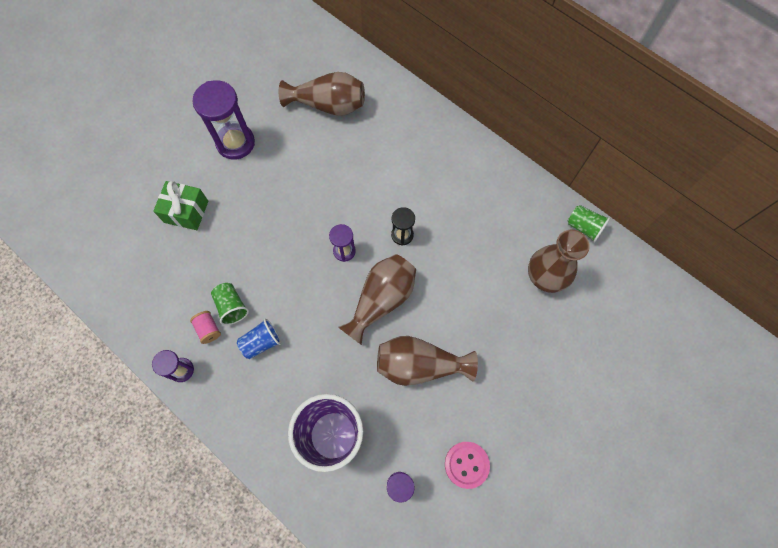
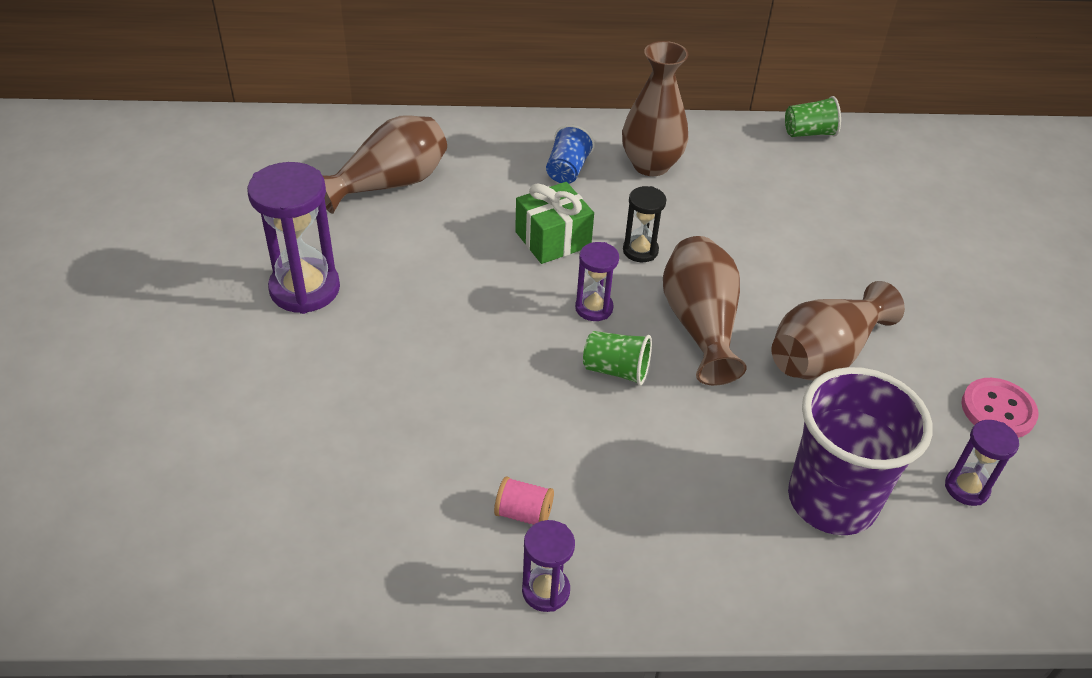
camera: 45 degrees left, 25 degrees down
green gift [153,181,208,230] -> green gift moved to [515,182,594,264]
green cup [211,283,249,325] -> green cup moved to [583,331,652,386]
blue cup [237,319,281,359] -> blue cup moved to [546,124,595,184]
brown vase [528,229,590,293] -> brown vase moved to [622,41,689,176]

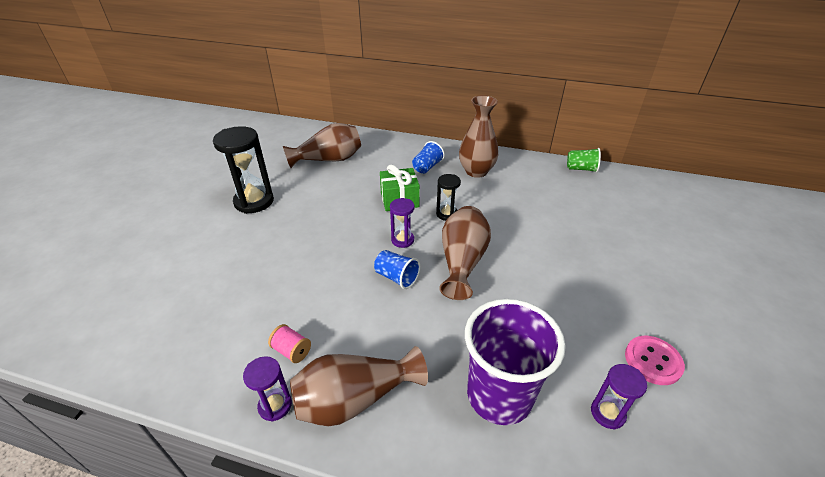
camera: 20 degrees right, 5 degrees down
purple hourglass [247,162,340,314] -> black hourglass [213,126,274,214]
green cup [583,331,652,386] -> blue cup [374,250,420,289]
brown vase [771,281,905,380] -> brown vase moved to [290,346,428,426]

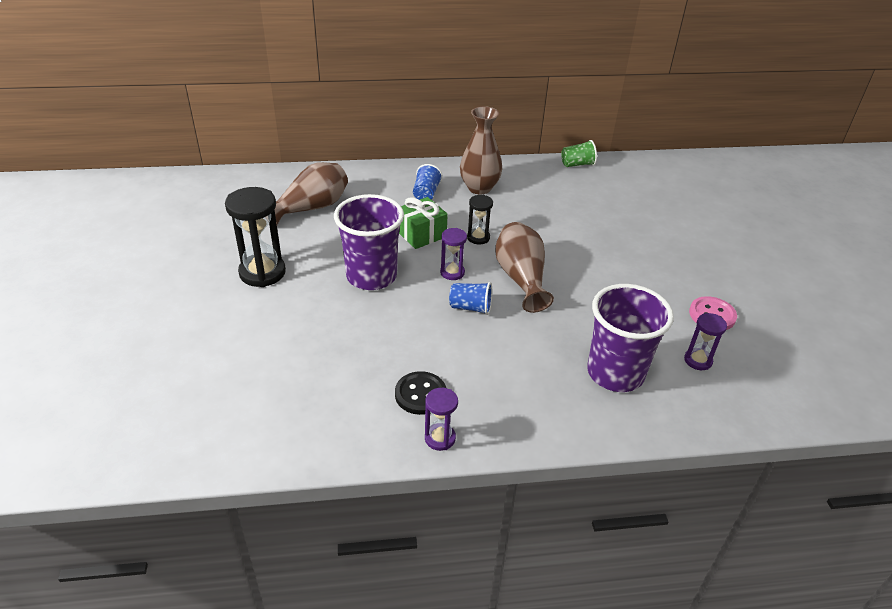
camera: 25 degrees left, 0 degrees up
pink spool [268,324,311,363] -> black button [395,371,446,415]
brown vase [290,346,428,426] -> none
none -> purple cup [334,194,404,290]

